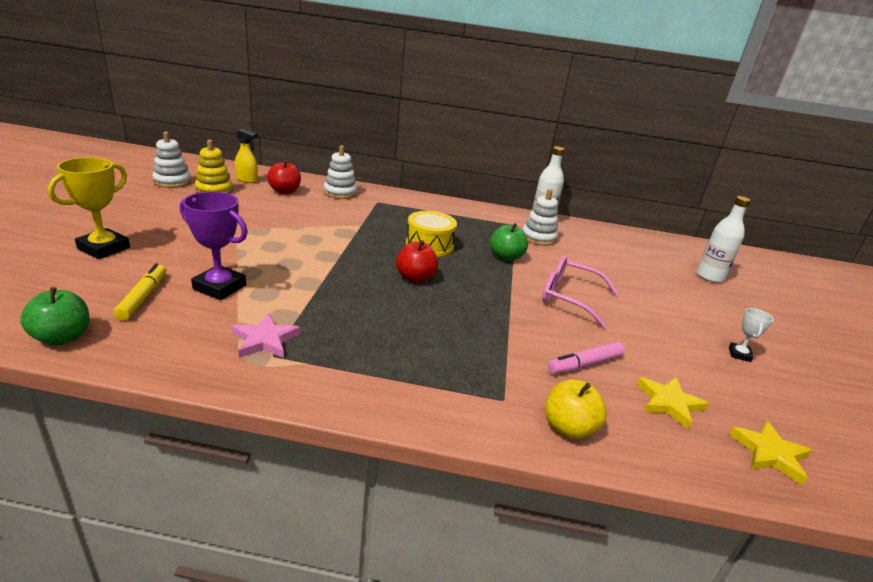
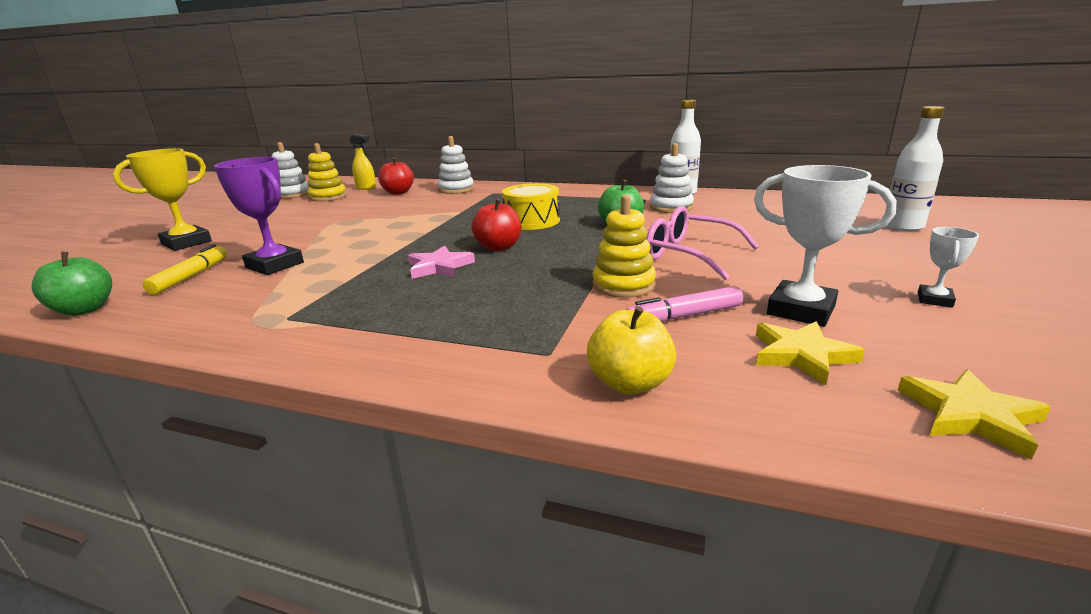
camera: 15 degrees right, 5 degrees down
pink star [232,313,300,358] -> pink star moved to [408,246,475,279]
none -> yellow stacking toy [592,195,656,298]
none -> white trophy [754,165,897,327]

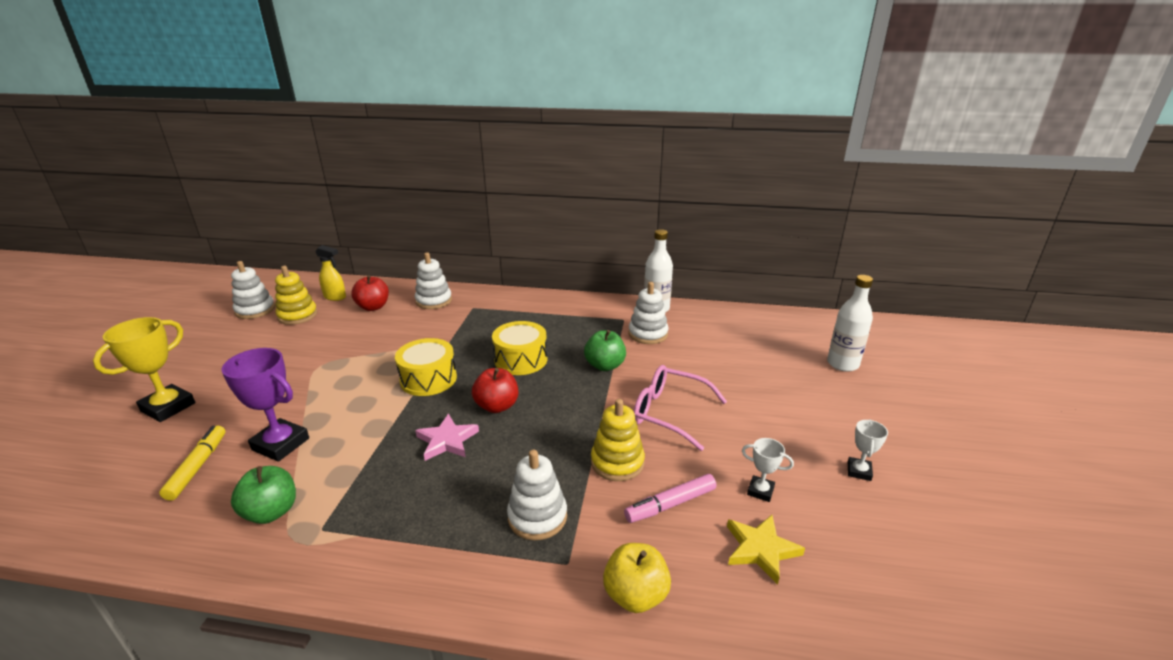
camera: 10 degrees left, 5 degrees up
green apple [32,252,112,316] -> green apple moved to [231,466,296,524]
white trophy [754,165,897,327] -> white trophy [742,438,794,502], size x0.52
yellow star [897,369,1051,460] -> none
none -> yellow drum [395,338,457,396]
none -> white stacking toy [507,450,567,540]

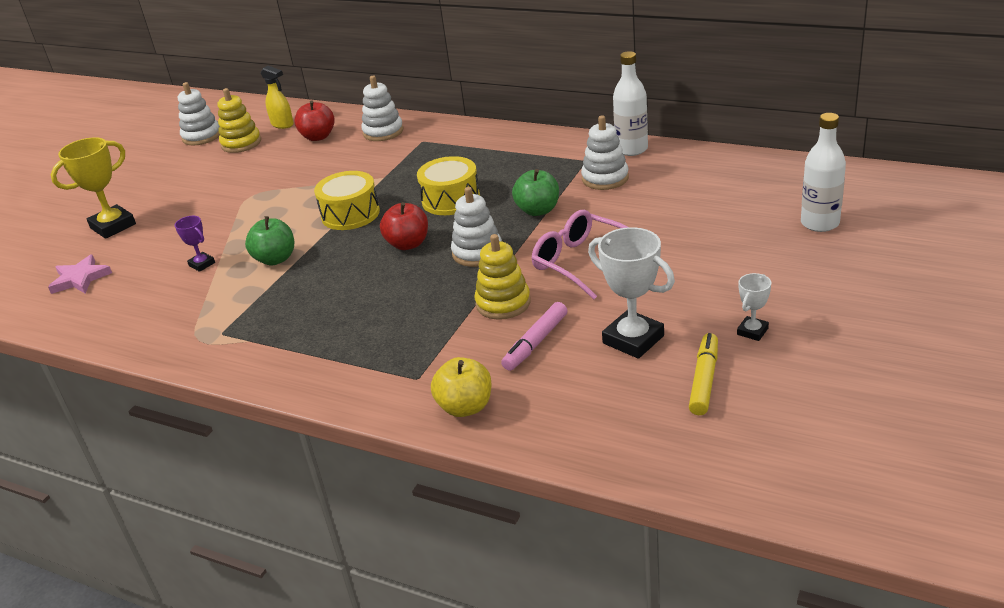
camera: 20 degrees right, 5 degrees up
yellow marker [159,425,226,501] -> yellow marker moved to [689,333,718,415]
purple trophy [222,348,309,462] -> purple trophy [175,216,215,272], size x0.52
green apple [231,466,296,524] -> green apple moved to [245,216,294,265]
pink star [415,414,479,461] -> pink star moved to [48,254,112,294]
white stacking toy [507,450,567,540] -> white stacking toy moved to [451,187,502,267]
pink marker [624,474,717,523] -> pink marker turned 45 degrees counterclockwise [501,302,567,371]
yellow star [727,515,805,585] -> none
white trophy [742,438,794,502] -> white trophy [588,227,675,359], size x1.91

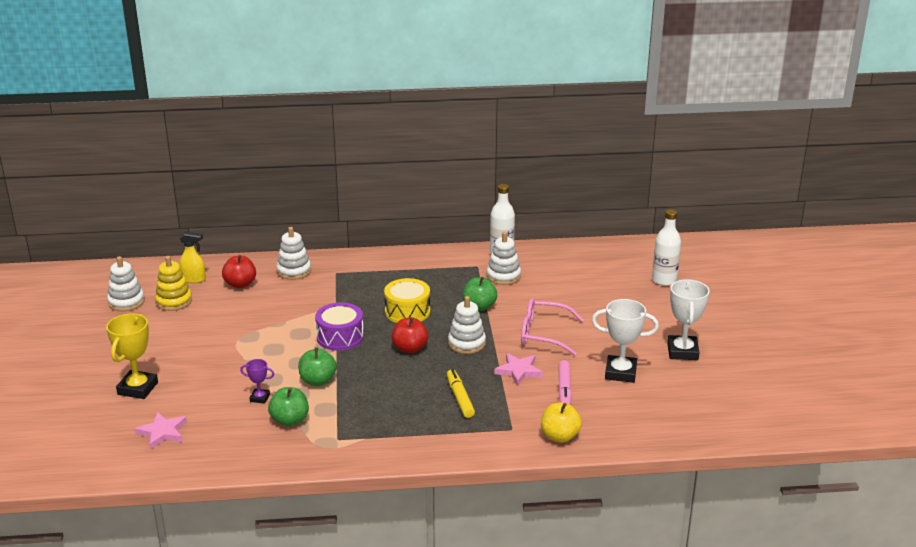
camera: 35 degrees left, 5 degrees down
yellow drum [314,171,380,230] -> purple drum [315,302,364,351]
yellow stacking toy [474,234,531,320] -> pink star [494,353,543,386]
yellow marker [689,333,718,415] -> yellow marker moved to [447,369,475,418]
white trophy [737,273,771,341] -> white trophy [667,279,710,360], size x1.91
none -> green apple [268,387,309,426]

